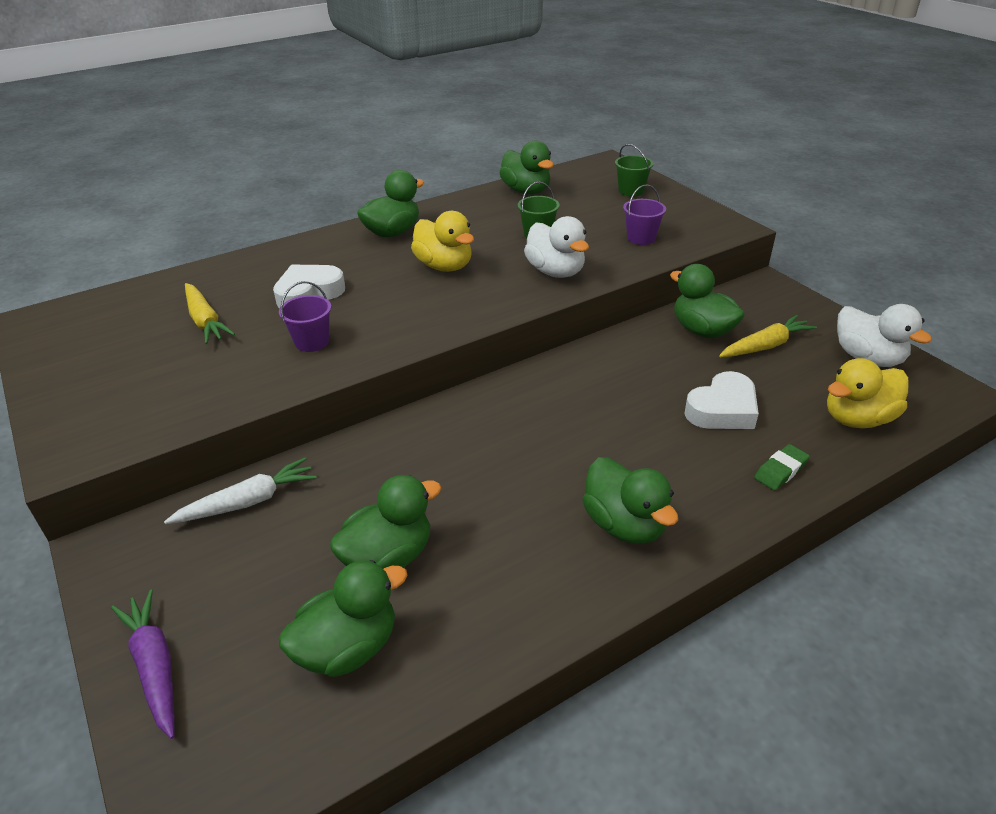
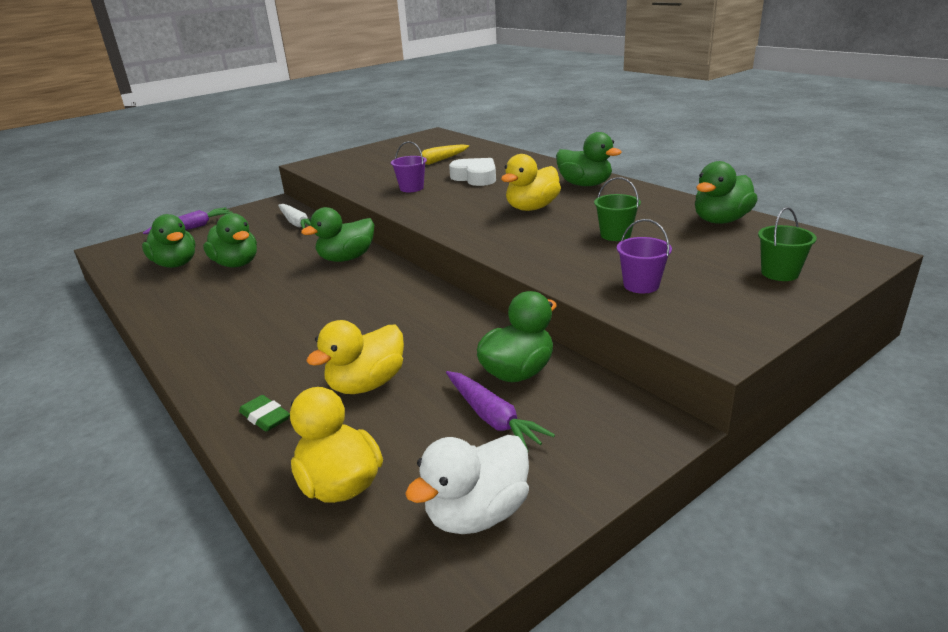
camera: 85 degrees right, 10 degrees down
white duck [524,216,589,278] -> none
green duck [582,457,678,544] -> green duck moved to [301,207,374,262]
white heart [684,371,759,429] -> yellow duck [306,320,404,394]
yellow carrot [719,315,817,357] -> purple carrot [446,371,555,452]

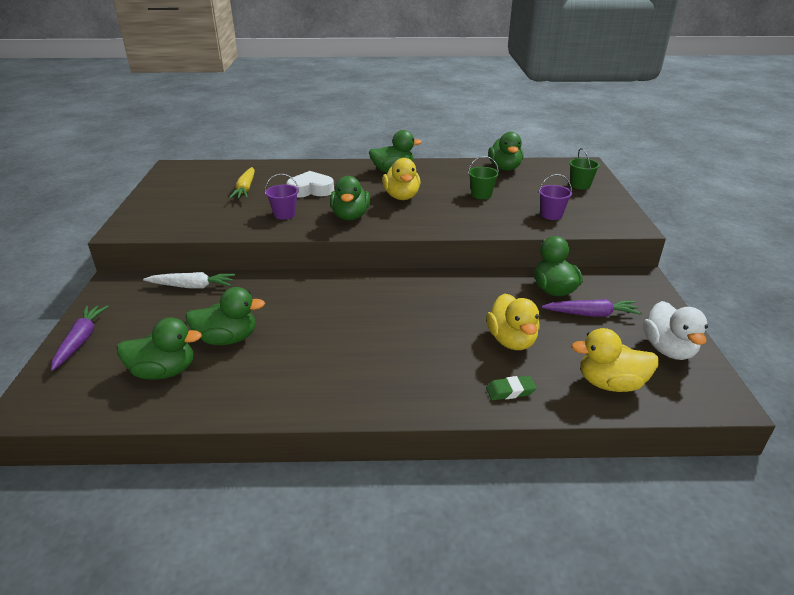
camera: 55 degrees left, 5 degrees up
green duck [301,207,374,262] -> green duck moved to [330,176,370,220]

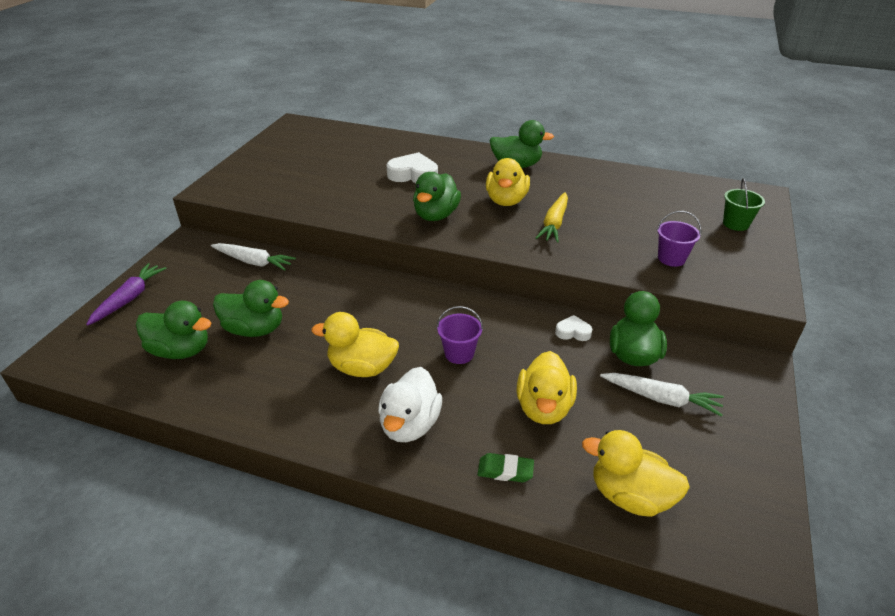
camera: 20 degrees right, 5 degrees up
yellow carrot [229,167,255,198] -> yellow carrot moved to [536,192,568,243]
purple bucket [265,174,299,220] -> purple bucket moved to [437,306,483,364]
green bucket [468,156,499,199] -> none
green duck [488,132,523,171] -> none
purple carrot [542,299,642,317] -> white carrot [600,373,724,417]
white duck [643,301,708,360] -> white duck moved to [378,367,442,442]
none -> yellow duck [312,312,399,377]
none -> white heart [555,315,592,341]

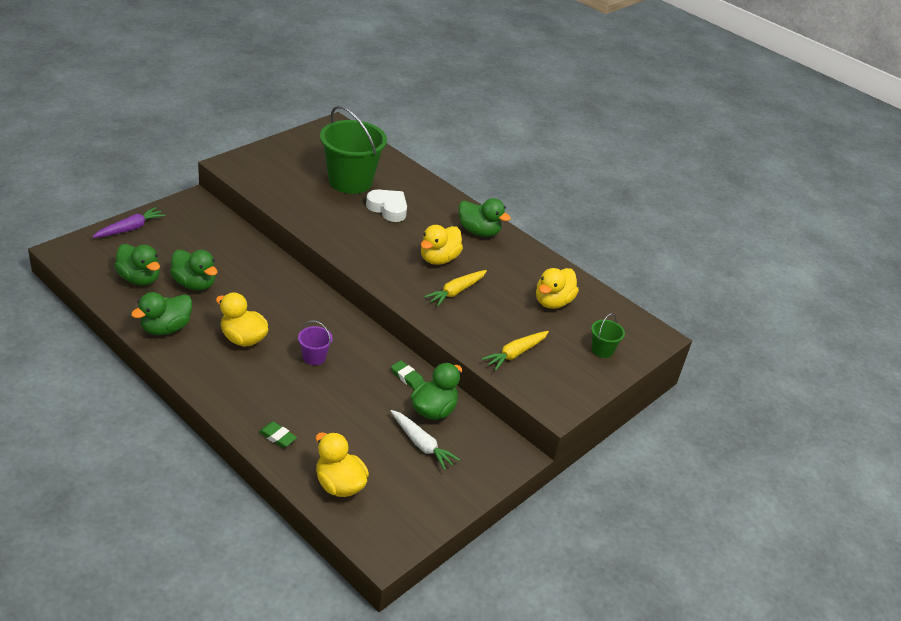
camera: 20 degrees right, 0 degrees up
white carrot [211,243,296,271] -> none
white duck [378,367,442,442] -> none
green duck [413,172,461,221] -> green duck moved to [131,292,192,335]
yellow duck [517,351,577,424] -> yellow duck moved to [536,268,579,309]
white heart [555,315,592,341] -> green eraser [391,361,424,389]
purple bucket [657,211,701,267] -> yellow carrot [482,331,549,371]
none -> green bucket [320,106,387,194]

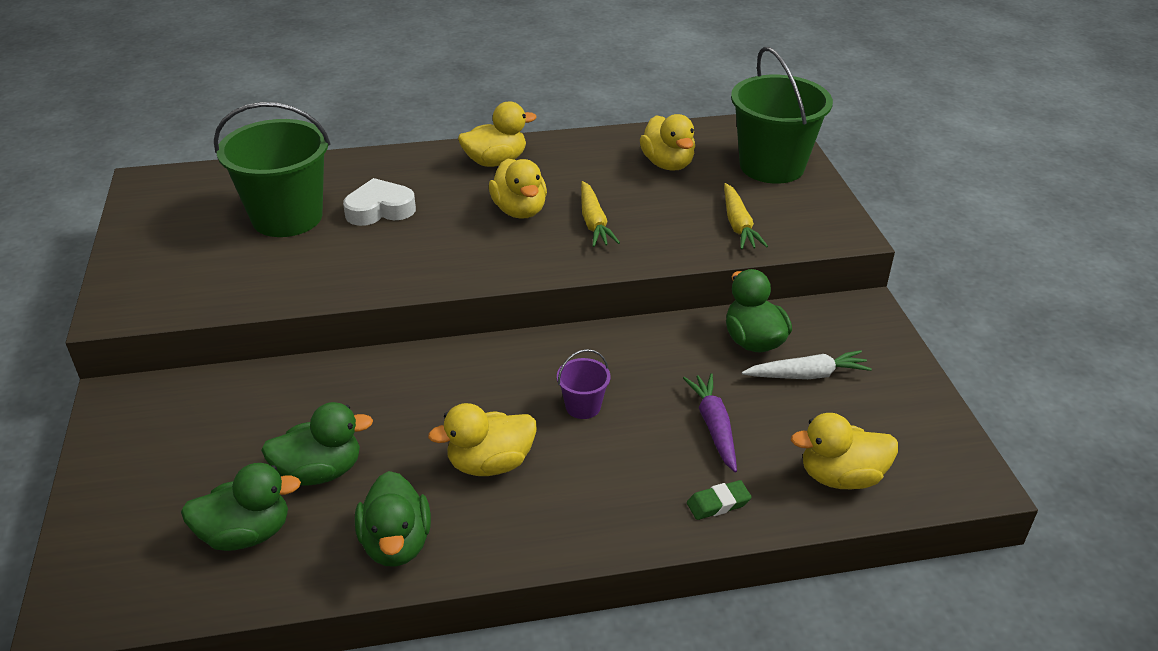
camera: 50 degrees left, 0 degrees up
purple carrot [92,207,166,238] -> purple carrot moved to [683,373,737,472]
green eraser [391,361,424,389] -> none
green duck [459,198,511,237] -> yellow duck [458,102,537,167]
green bucket [591,313,625,358] -> green bucket [731,47,833,184], size x2.28

